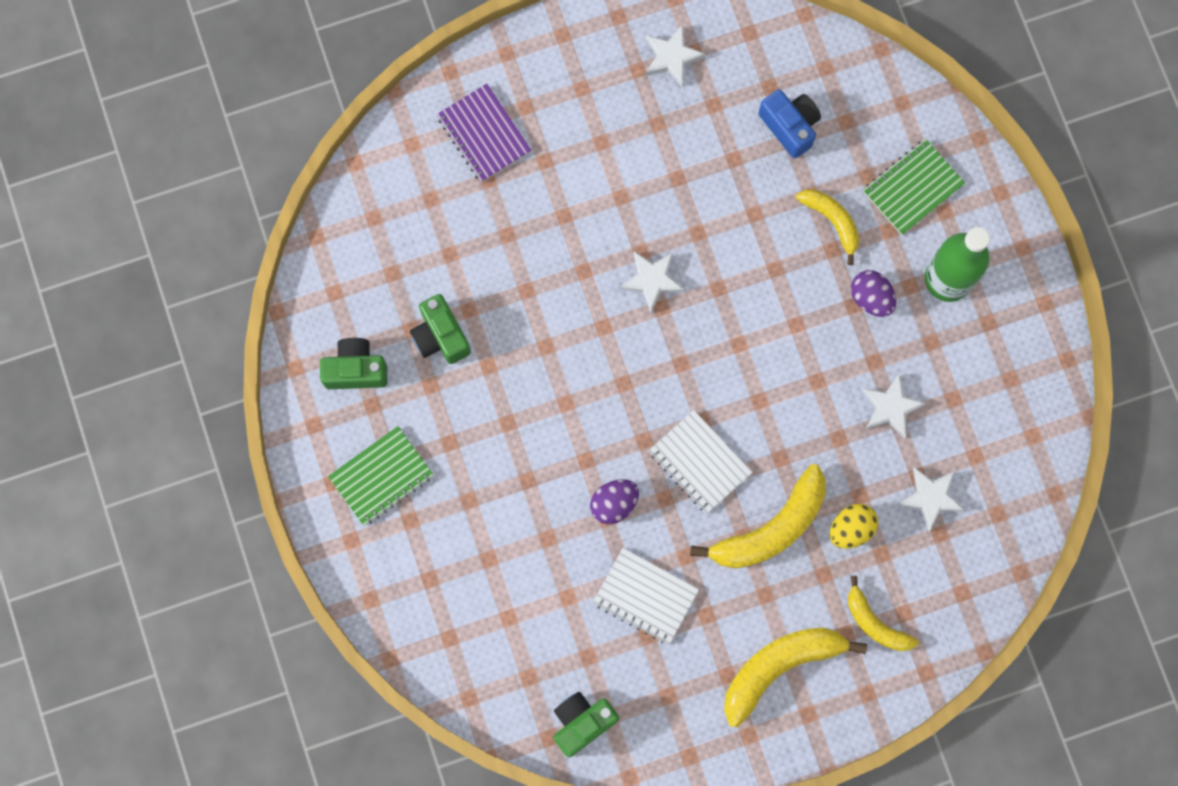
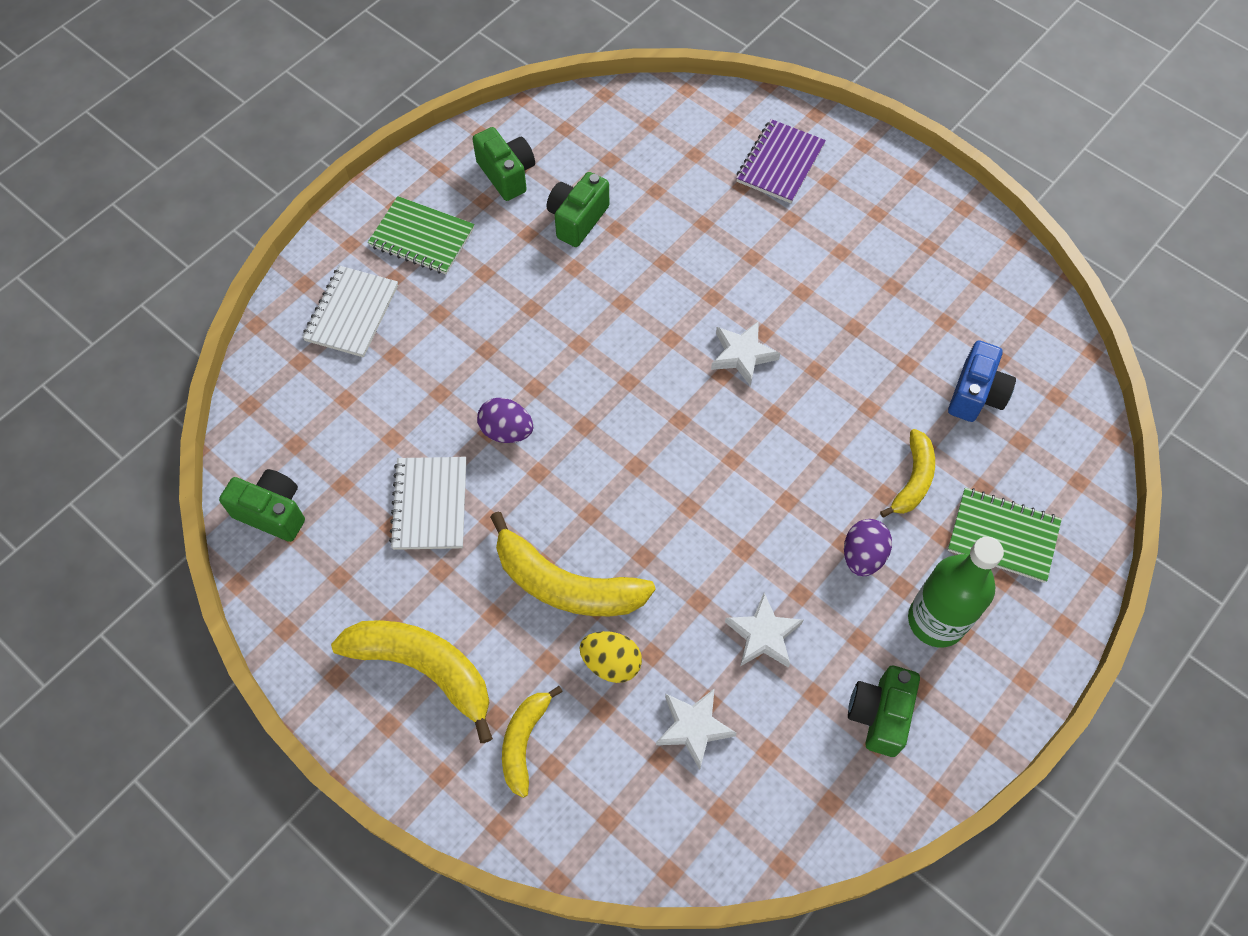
camera: 60 degrees right, 15 degrees down
white star [646,24,706,87] -> none
white notebook [649,410,752,514] -> white notebook moved to [302,265,398,357]
none -> green camera [848,666,920,757]

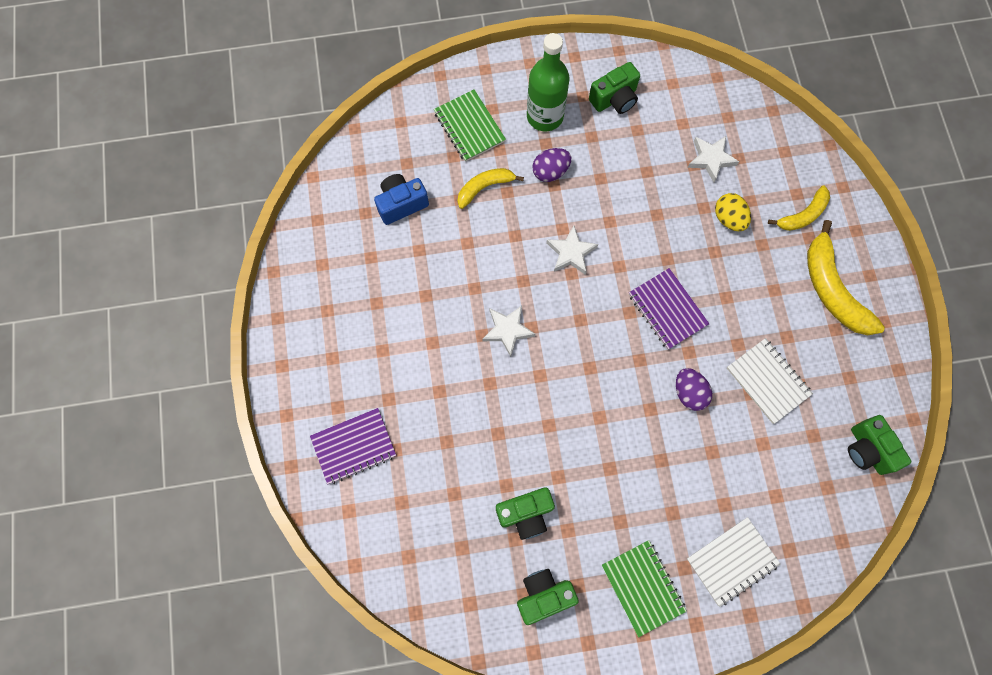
camera: 140 degrees left, 10 degrees up
white notebook [389,457,466,550] -> white notebook turned 75 degrees counterclockwise [727,338,813,424]
green camera [473,127,535,201] -> green camera turned 60 degrees clockwise [517,569,579,625]
yellow banana [490,512,656,616] -> none
white star [725,593,803,668] -> white star moved to [546,225,598,275]
none -> purple notebook [629,268,710,350]

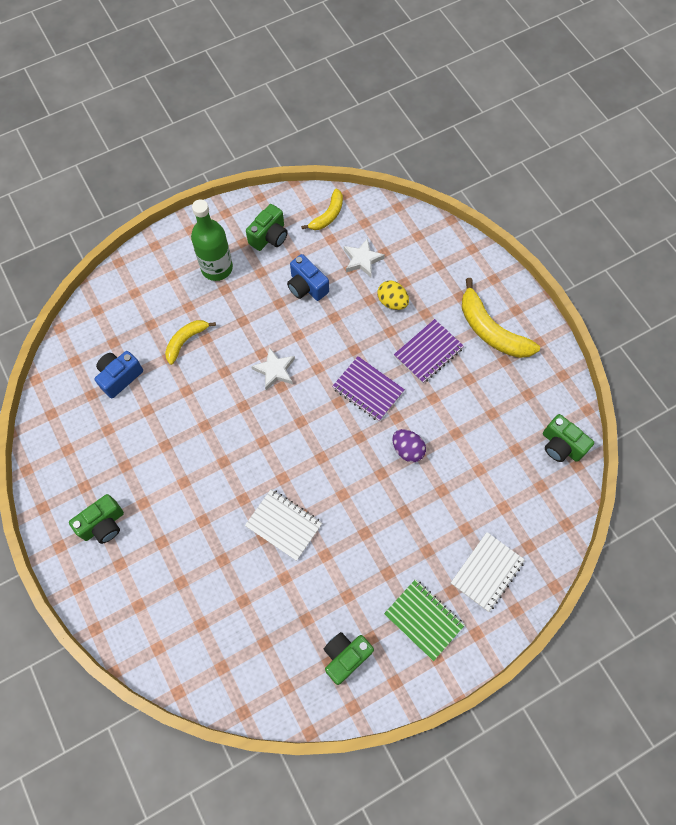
camera: 20 degrees left, 5 degrees down
purple notebook [310,408,396,484] -> purple notebook moved to [394,319,464,383]
green notebook [434,90,506,162] -> none
white star [482,305,535,357] -> none
green camera [496,487,555,540] -> green camera moved to [69,494,124,544]
purple egg [533,148,571,182] -> none
white notebook [727,338,813,424] -> white notebook moved to [245,489,322,561]
yellow banana [768,185,830,231] -> yellow banana moved to [301,189,343,230]
none -> blue camera [287,254,329,301]

